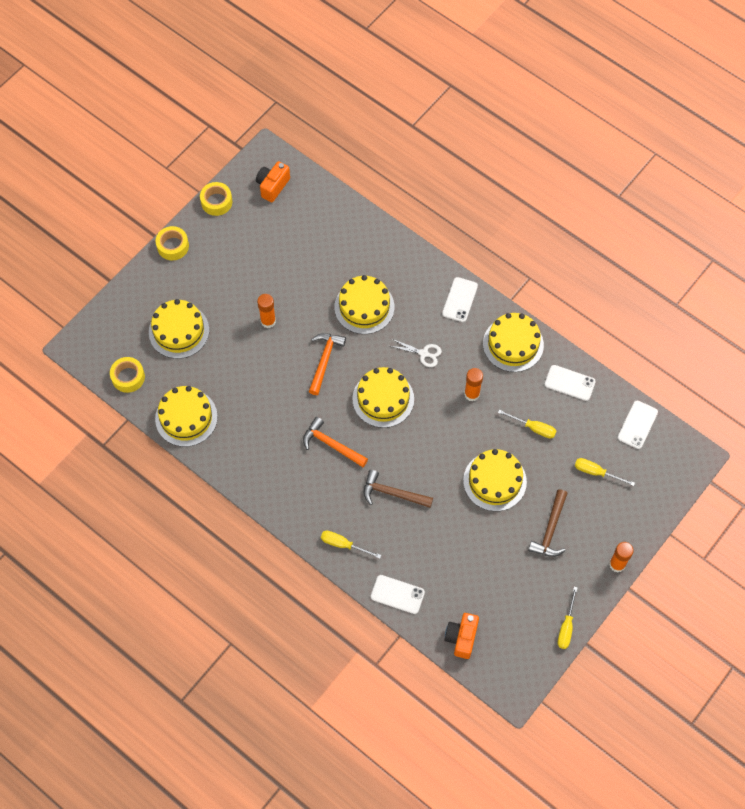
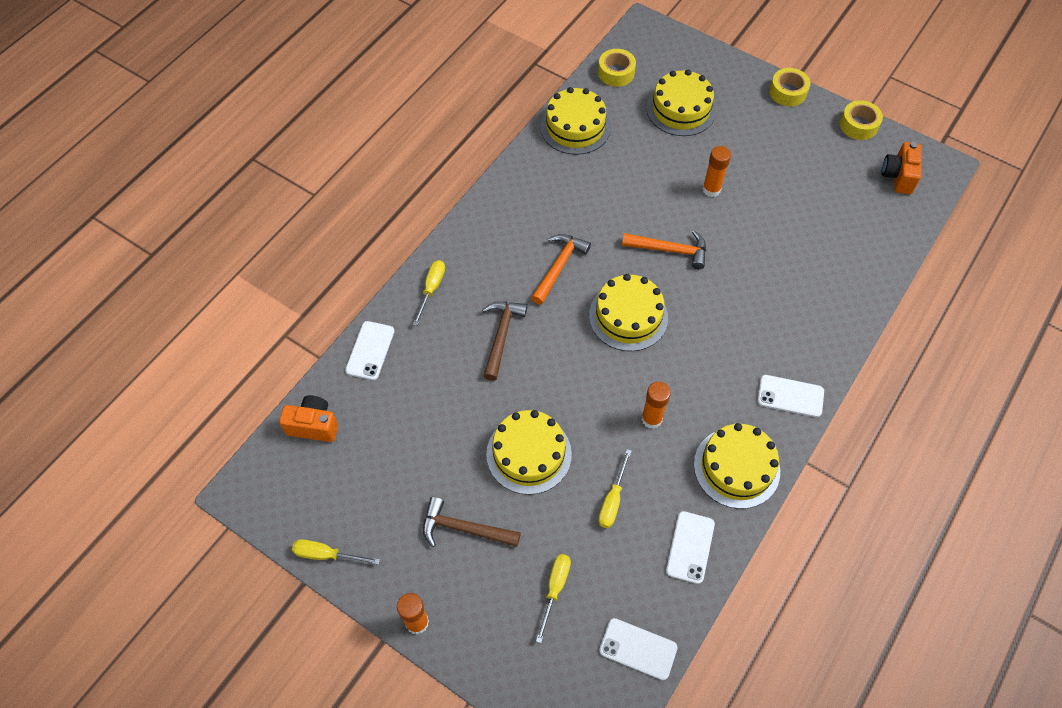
camera: 85 degrees right, 5 degrees down
orange camera [256,161,290,202] -> orange camera turned 105 degrees counterclockwise [882,142,922,194]
yellow cake [334,275,394,334] -> none
white scissors [391,339,442,367] -> none

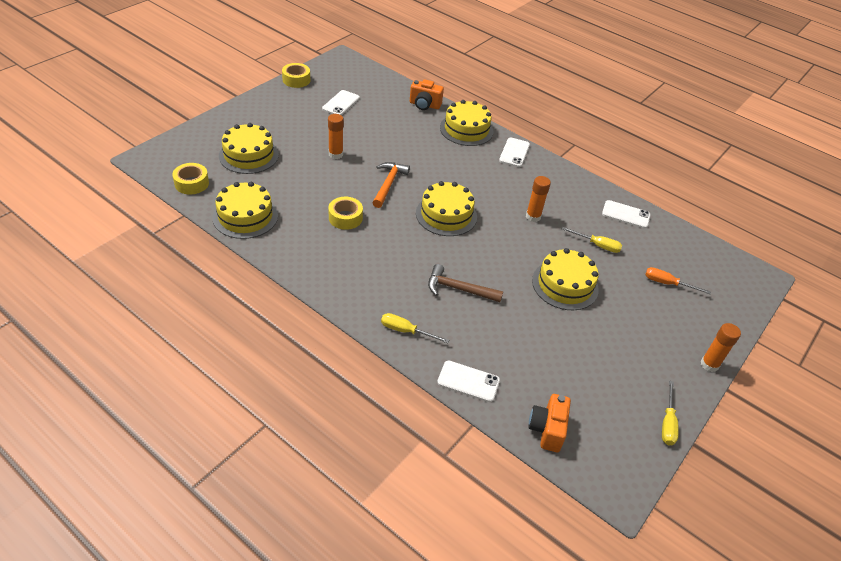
camera: 90 degrees left, 15 degrees down
brown hammer [423,497,521,547] -> none
orange hammer [531,234,591,305] -> none
yellow screwdriver [536,554,571,643] -> orange screwdriver [645,267,711,294]
white phone [599,618,678,680] -> white phone moved to [322,90,360,115]
yellow cake [694,423,780,509] -> yellow cake moved to [440,100,493,146]
yellow tape [769,68,810,106] -> yellow tape moved to [329,197,363,230]
orange camera [882,142,922,194] -> orange camera moved to [410,79,444,110]

